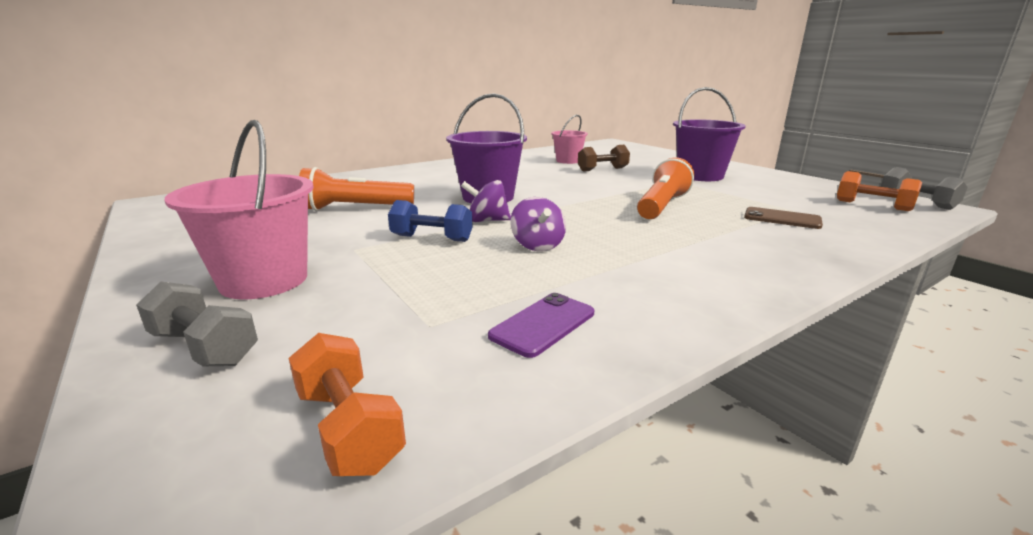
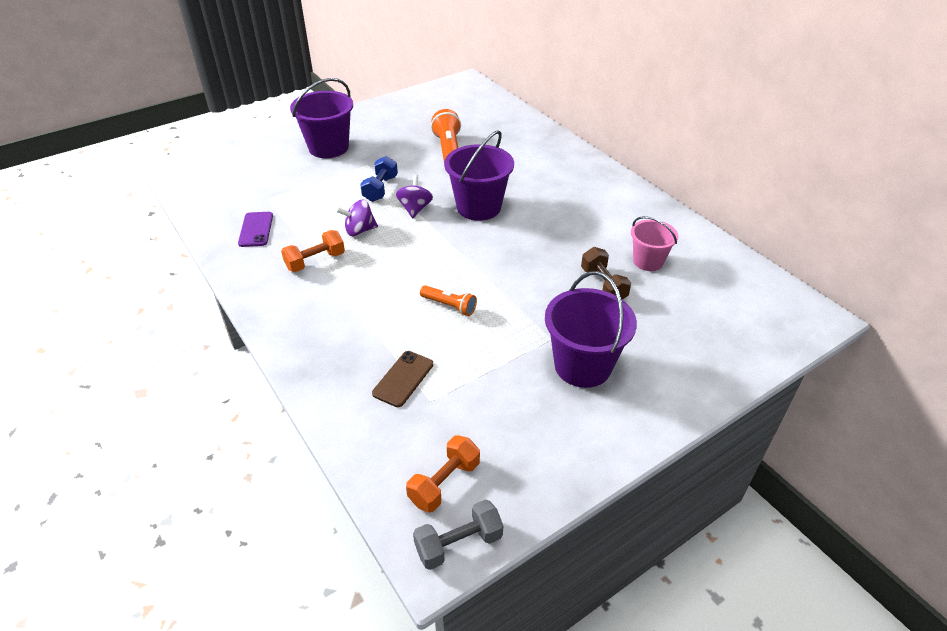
camera: 90 degrees right, 20 degrees up
grey dumbbell [136,281,258,366] -> none
pink bucket [164,120,313,299] -> purple bucket [290,78,353,158]
orange dumbbell [289,333,406,476] -> orange dumbbell moved to [281,230,345,272]
purple phone [488,293,594,358] -> purple phone turned 45 degrees clockwise [238,212,273,247]
orange flashlight [637,158,694,219] -> orange flashlight [420,285,477,316], size x0.57

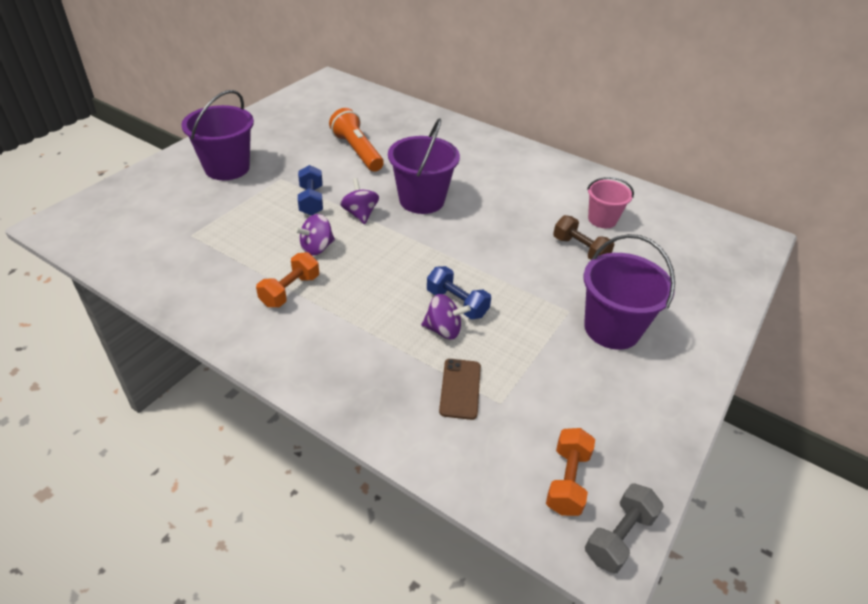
camera: 25 degrees left, 0 degrees up
purple phone [238,212,273,247] -> none
orange flashlight [420,285,477,316] -> blue dumbbell [427,266,491,319]
none -> purple spinning top [421,294,471,339]

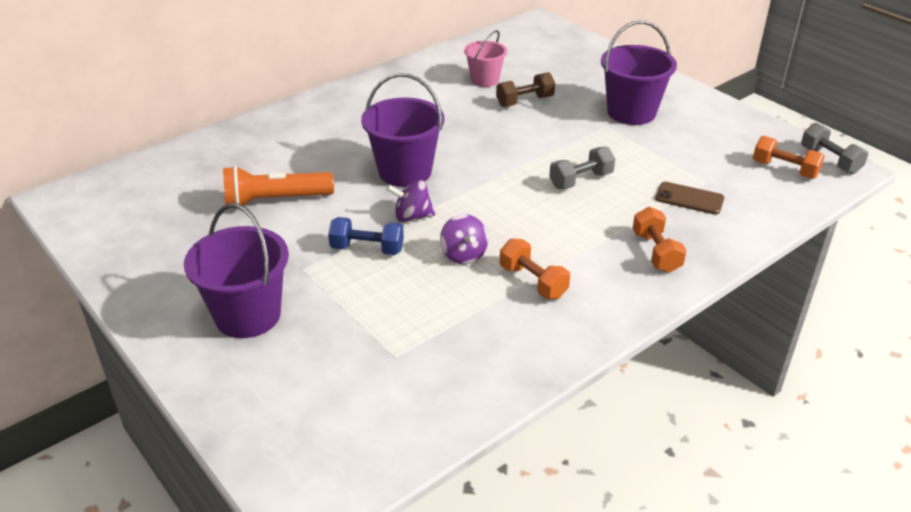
camera: 70 degrees left, 5 degrees down
purple spinning top [421,294,471,339] -> none
blue dumbbell [427,266,491,319] -> grey dumbbell [549,147,615,189]
none -> orange dumbbell [632,207,687,273]

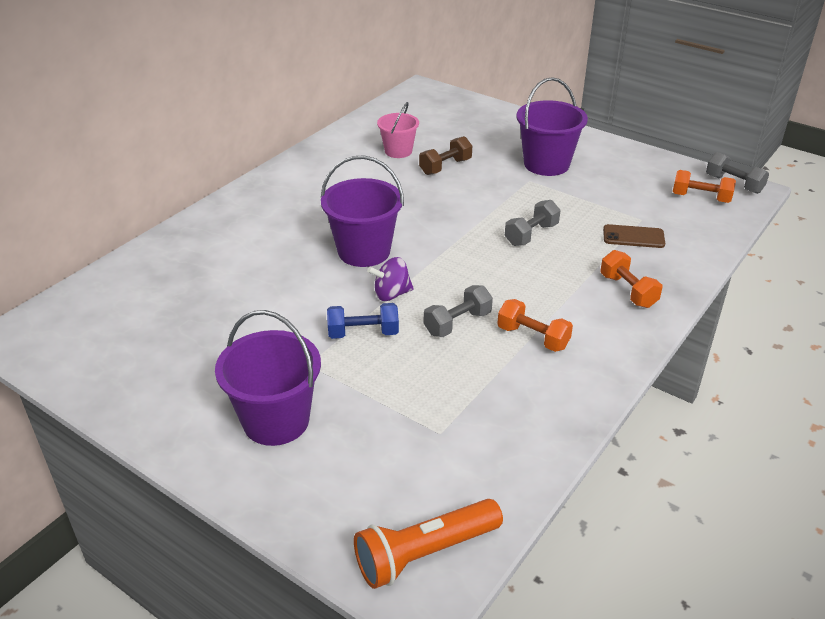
camera: 15 degrees left, 0 degrees up
orange flashlight [223,166,334,209] -> orange flashlight moved to [354,499,503,589]
purple spinning top [440,214,488,264] -> grey dumbbell [424,285,493,337]

